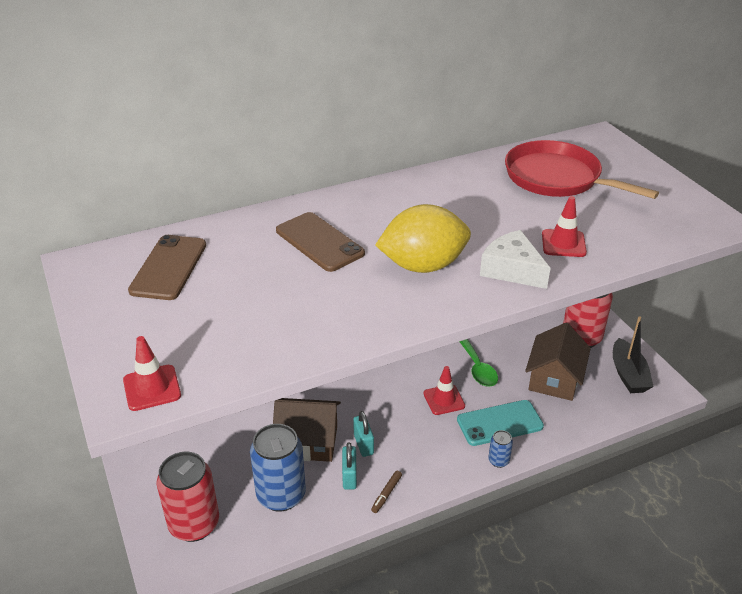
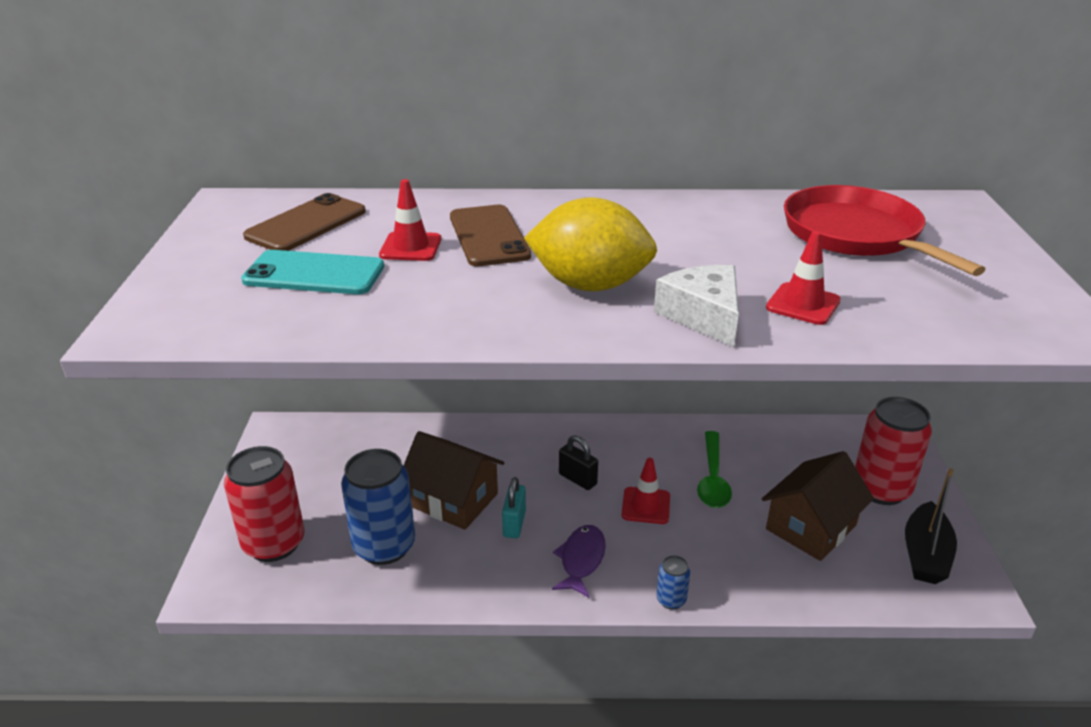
camera: 25 degrees right, 5 degrees down
red traffic cone [123,336,181,411] -> red traffic cone moved to [379,179,441,261]
turquoise padlock [342,442,357,490] -> none
brown marker [371,470,402,513] -> none
turquoise phone [457,400,544,446] -> turquoise phone moved to [241,250,384,294]
none -> purple fish [552,525,606,597]
none -> black padlock [559,435,598,490]

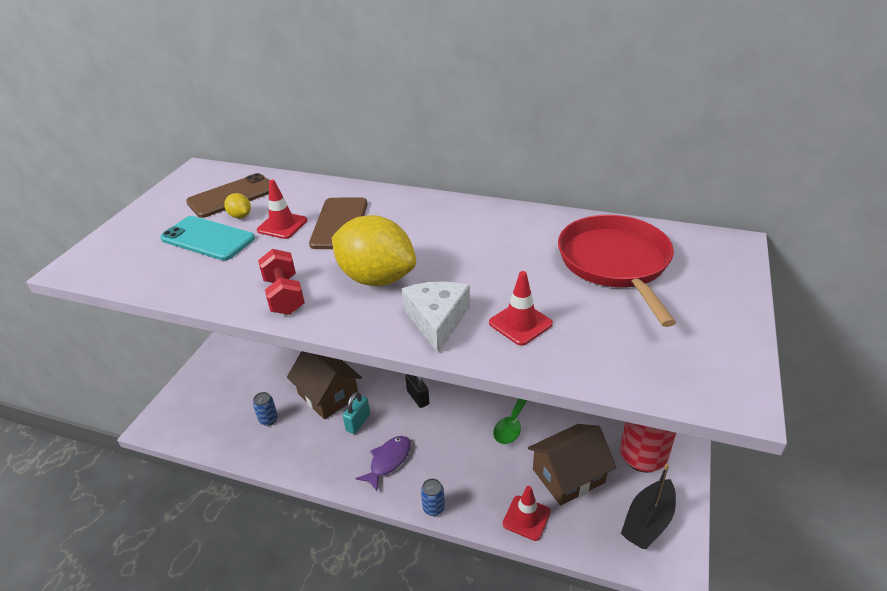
camera: 20 degrees right, 5 degrees up
red can [224,446,304,562] -> none
blue can [341,449,415,565] -> blue can [253,392,278,426], size x0.45
red traffic cone [622,458,670,524] -> red traffic cone moved to [502,486,551,541]
none -> yellow lemon [224,193,251,218]
none -> red dumbbell [258,249,305,315]

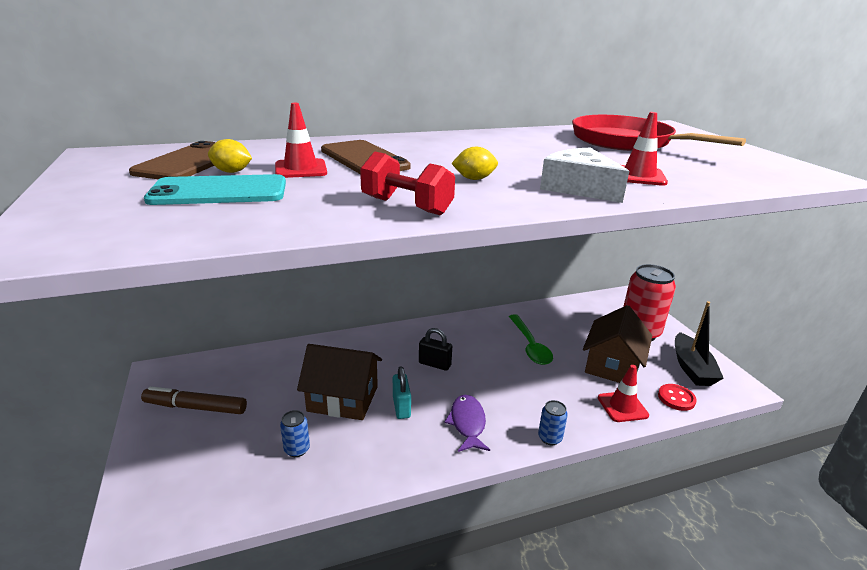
camera: 40 degrees left, 10 degrees down
yellow lemon [332,215,416,286] -> yellow lemon [451,147,498,180], size x0.42
none -> brown marker [141,386,247,414]
none -> red button [658,384,697,411]

